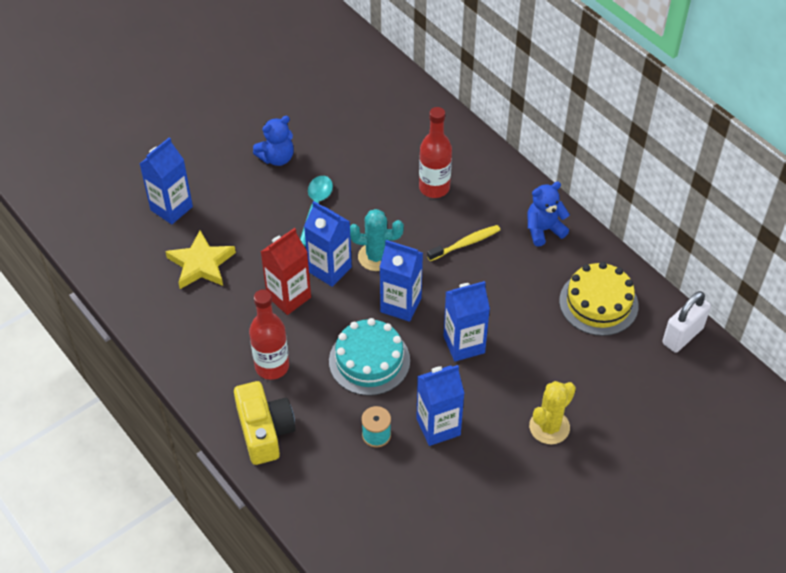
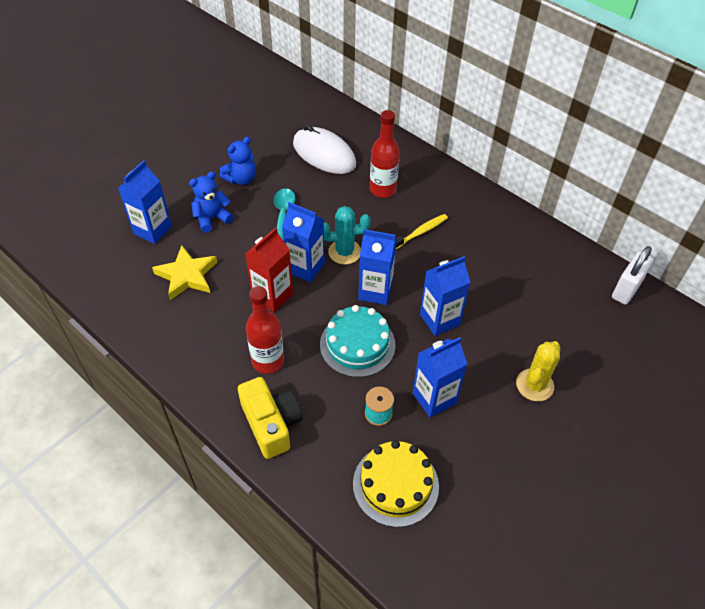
camera: 10 degrees left, 0 degrees up
blue teddy bear [527,182,570,247] -> blue teddy bear moved to [189,171,233,233]
yellow cake [559,262,639,336] -> yellow cake moved to [353,440,439,527]
none -> white mouse [293,125,356,174]

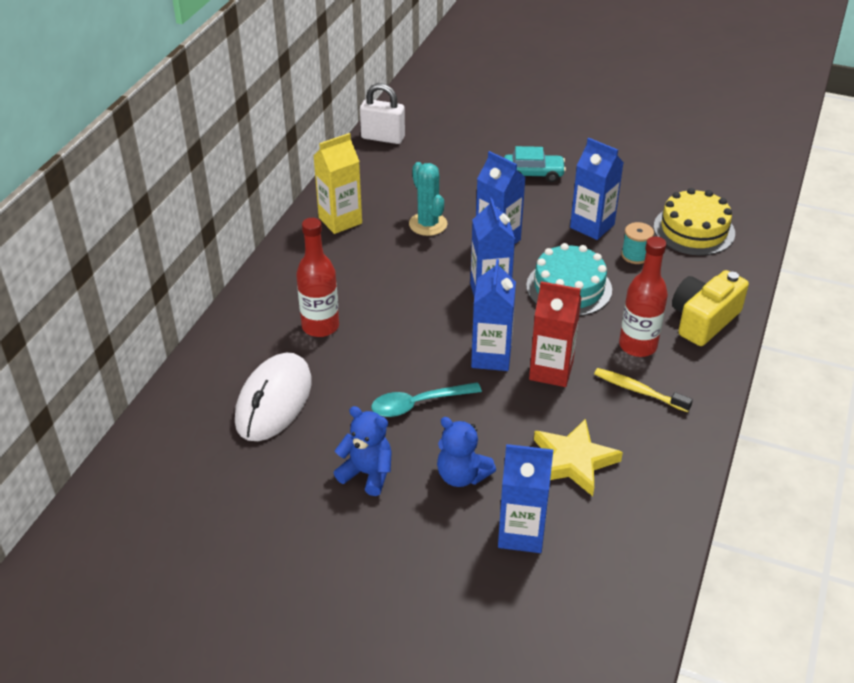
camera: 110 degrees left, 10 degrees down
turquoise cactus [324,206,371,265] -> turquoise cactus moved to [409,162,447,236]
yellow toothbrush [396,214,448,249] -> yellow toothbrush moved to [594,368,693,412]
yellow cactus [516,341,560,401] -> turquoise car [504,146,566,182]
none -> yellow carton [314,133,362,234]

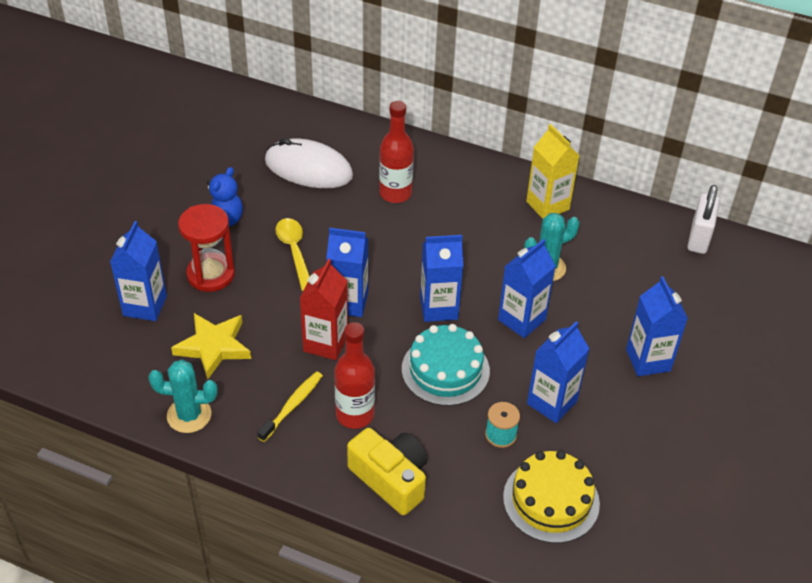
camera: 90 degrees right, 5 degrees up
turquoise spoon [371,382,482,417] -> yellow spoon [275,218,310,291]
blue teddy bear [437,417,496,487] -> red hourglass [178,204,235,292]
turquoise car [504,146,566,182] -> blue carton [626,276,688,376]
none -> turquoise cactus [148,360,217,433]

